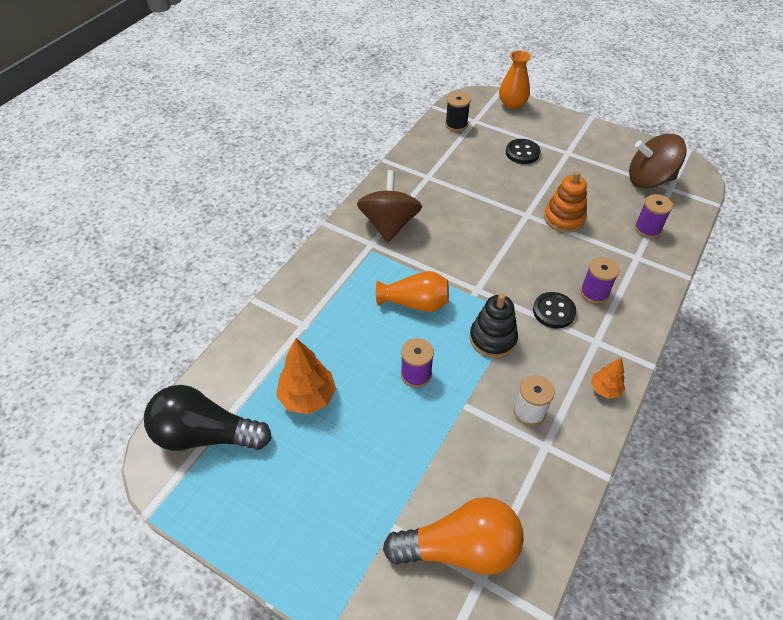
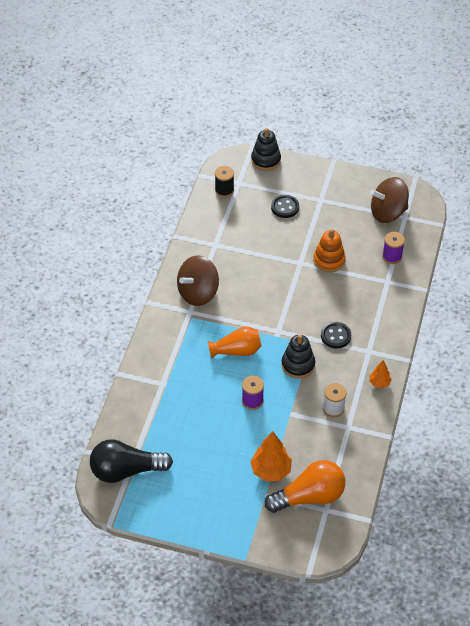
camera: 15 degrees left, 0 degrees up
orange tree [276,338,336,414] -> orange tree moved to [250,431,292,481]
brown spinning top [357,170,422,243] -> brown spinning top turned 120 degrees counterclockwise [177,255,219,306]
orange vase [499,51,531,109] -> black stacking toy [251,128,281,171]
purple spool [580,257,619,304] -> none

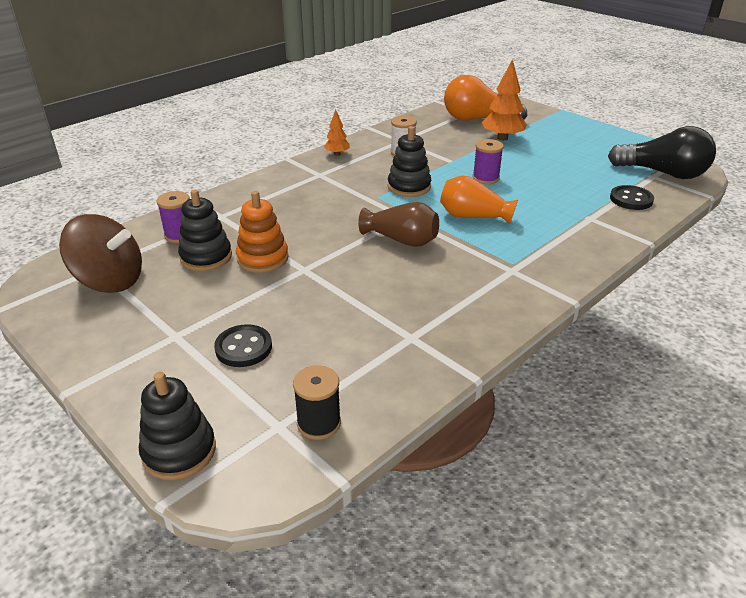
camera: 150 degrees left, 15 degrees down
brown spinning top [177,255,219,306] -> none
black button [321,322,351,348] -> black button moved to [610,185,654,210]
none -> black stacking toy [178,190,232,271]
none -> brown vase [358,202,439,247]

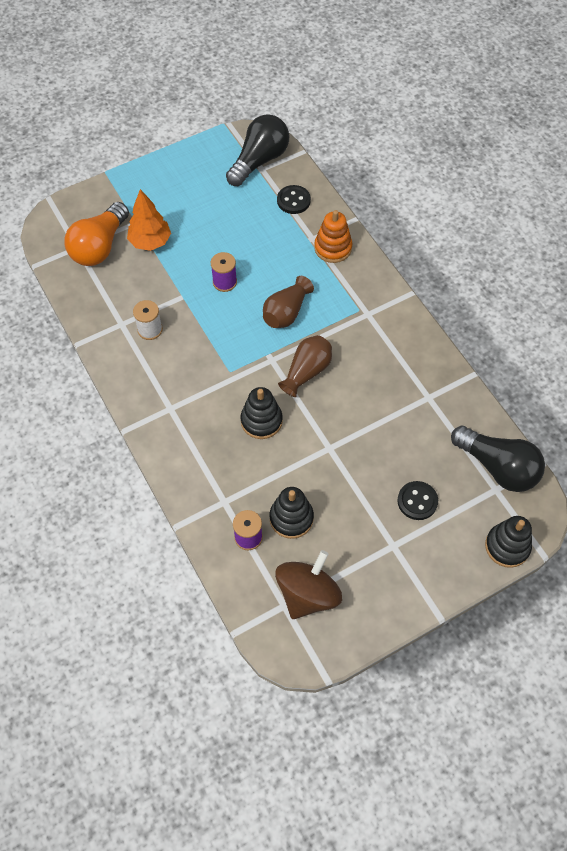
camera: 75 degrees left, 25 degrees up
orange stacking toy [236,191,289,273] -> orange stacking toy moved to [314,210,352,263]
black spool [293,365,341,440] -> black light bulb [451,426,545,492]
orange tree [324,110,350,156] -> none
black stacking toy [388,126,431,197] -> black stacking toy moved to [241,387,283,439]
orange vase [440,176,518,225] -> brown vase [263,276,314,328]

